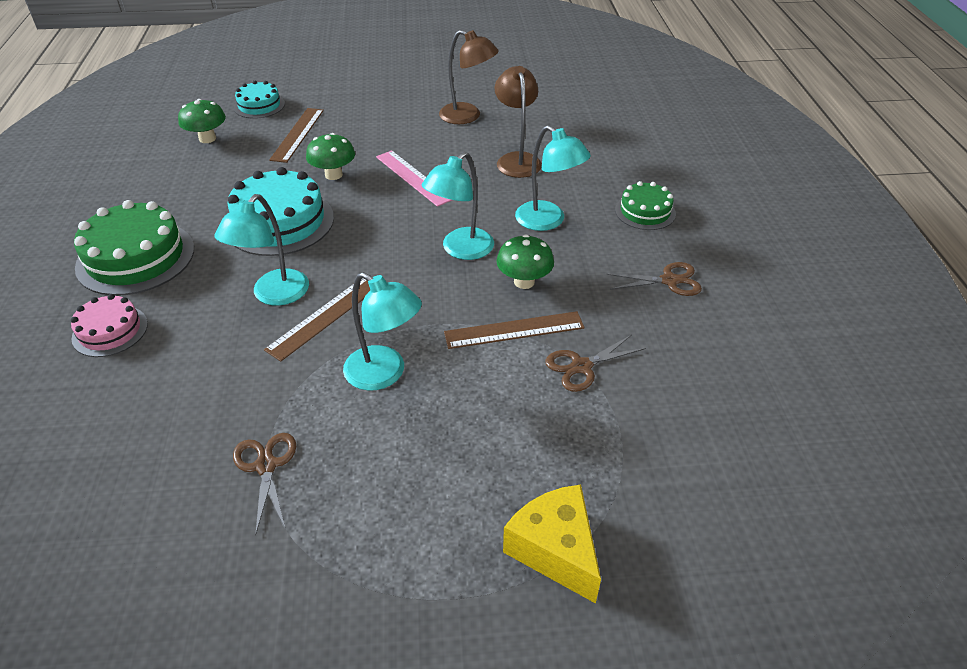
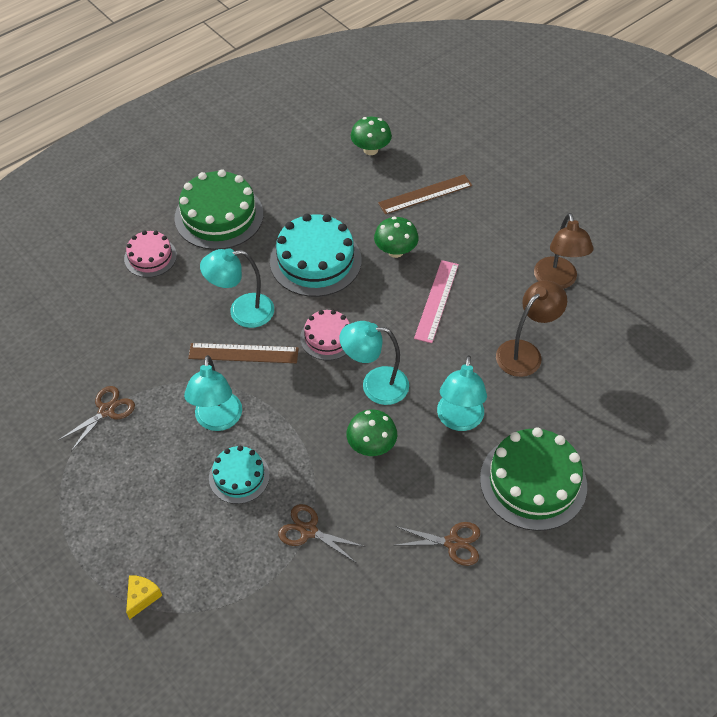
camera: 55 degrees right, 10 degrees up
turquoise cake [234,81,285,119] -> turquoise cake moved to [209,446,270,504]
brown ruler [444,311,585,349] -> none
yellow cheese [503,485,601,604] -> yellow cheese [126,575,162,619], size x0.54
brown scissors [606,262,702,296] -> brown scissors turned 45 degrees counterclockwise [393,522,480,566]
green cake [615,181,676,230] -> green cake [480,427,587,531], size x1.75
none -> pink cake [300,310,350,360]

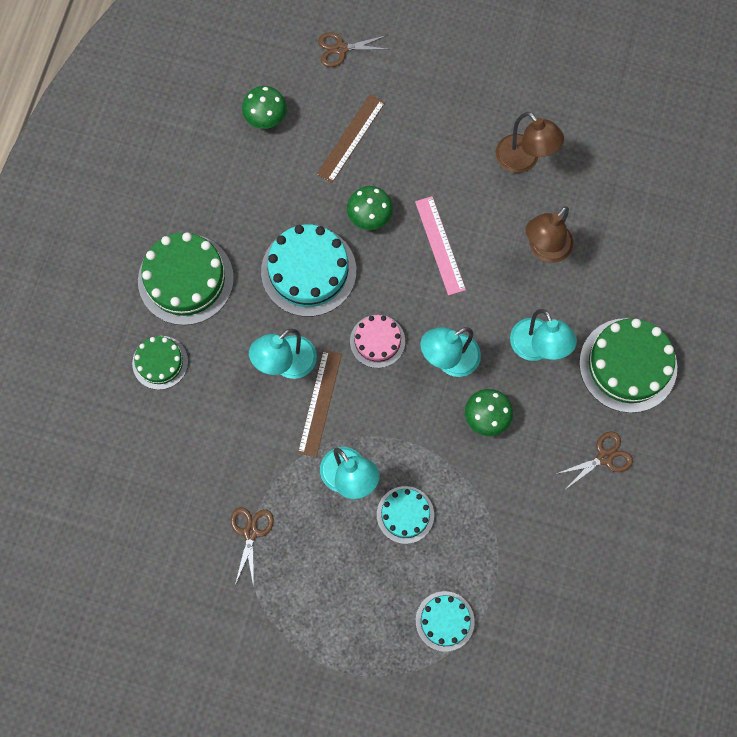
camera: 35 degrees left, 20 degrees up
pink cake [124,230,177,277] -> green cake [132,336,188,390]
yellow cheese [126,575,162,619] -> none
brown ruler [188,343,299,363] -> brown ruler turned 45 degrees counterclockwise [298,350,342,457]
brown scissors [278,504,366,563] -> brown scissors moved to [318,32,390,67]
brown lamp [496,280,567,377] -> brown lamp turned 150 degrees counterclockwise [526,206,573,263]
none -> turquoise cake [416,591,475,652]

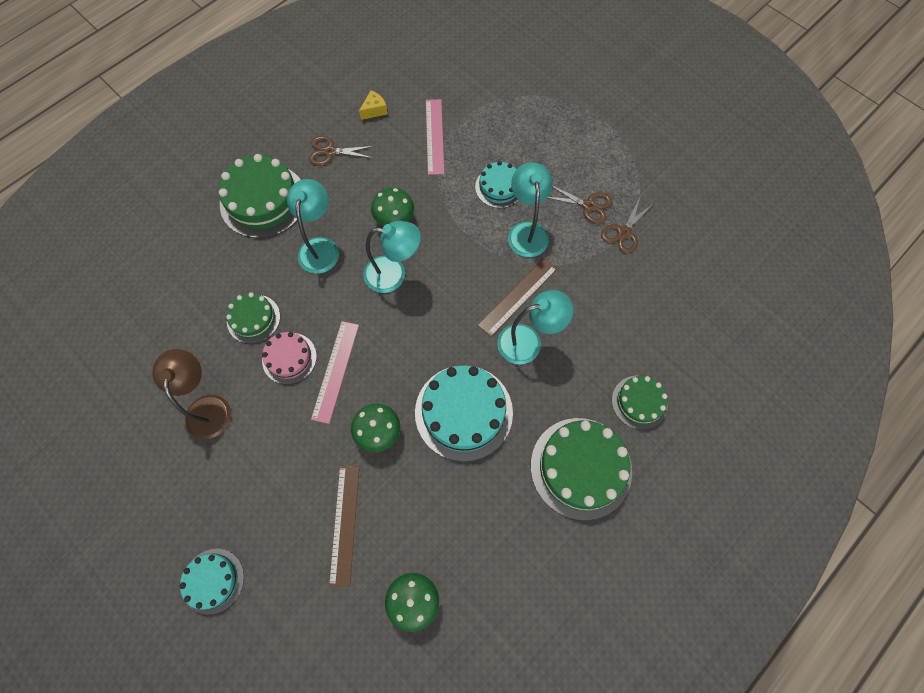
camera: 150 degrees left, 5 degrees down
brown ruler [317,94,385,183] -> brown ruler turned 60 degrees counterclockwise [329,466,360,587]
brown scissors [318,32,390,67] -> brown scissors moved to [547,186,612,224]
pink cake [350,315,405,368] -> pink cake moved to [262,332,317,384]
turquoise cake [416,591,475,652] -> turquoise cake moved to [179,549,244,615]
brown lamp [526,206,573,263] -> green cake [226,292,280,344]
none -> yellow cheese [359,90,388,120]
none -> pink ruler [426,99,444,175]

